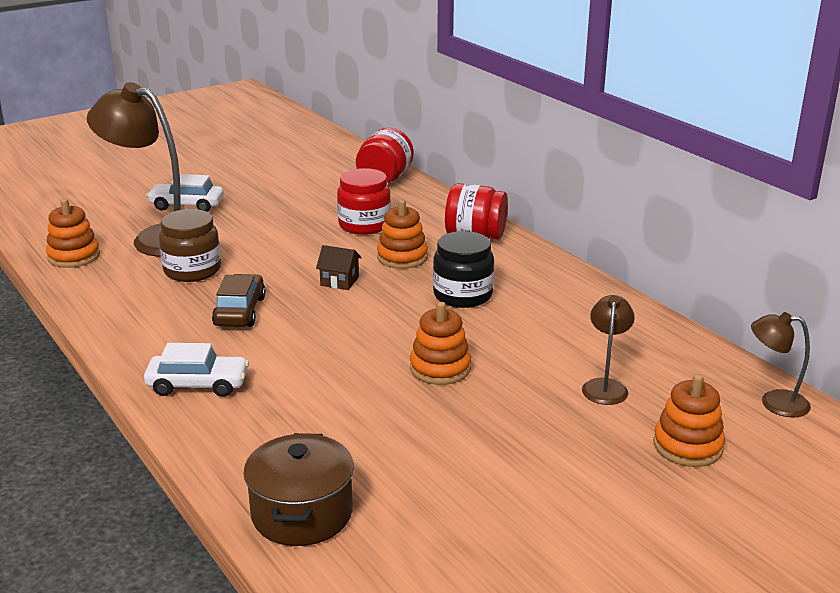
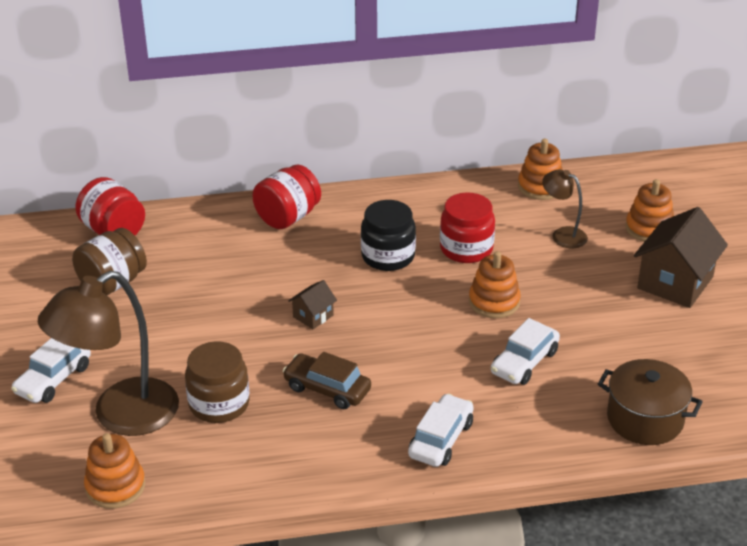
camera: 65 degrees left, 10 degrees up
red jar [337,168,391,235] -> red jar moved to [440,192,495,263]
orange stacking toy [377,200,428,269] -> orange stacking toy moved to [518,139,563,200]
brown lamp [751,312,811,418] -> none
none -> brown jar [72,228,147,295]
none -> white car [491,318,560,385]
none -> brown house [634,207,728,308]

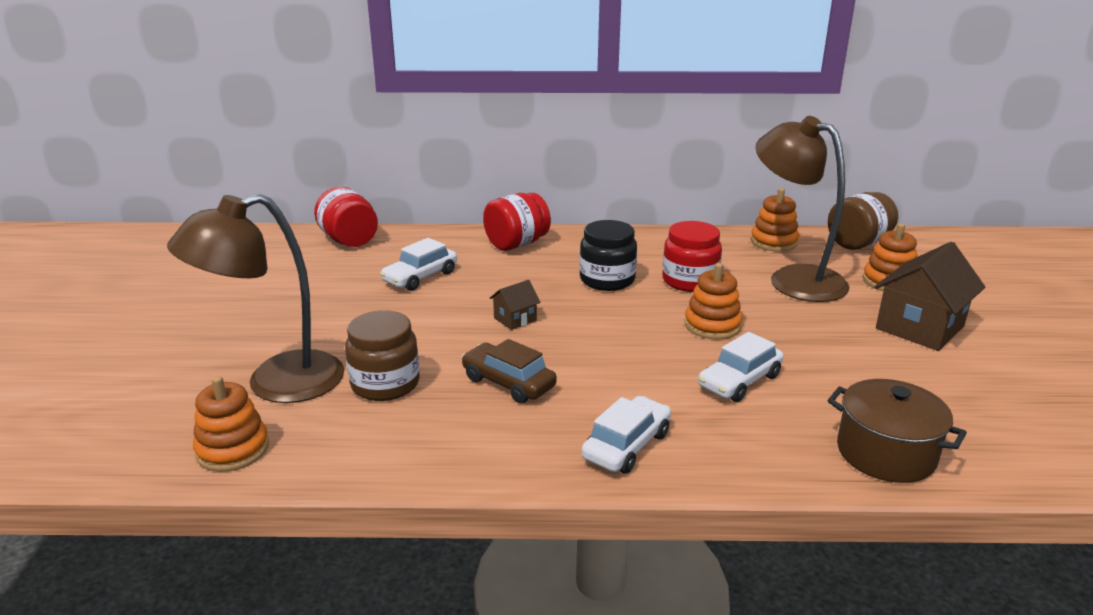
camera: 10 degrees right, 10 degrees down
white car [11,338,91,403] -> white car moved to [380,238,457,291]
brown jar [72,228,147,295] -> brown jar moved to [828,192,898,250]
brown lamp [542,170,588,248] -> brown lamp [755,116,850,302], size x2.04

